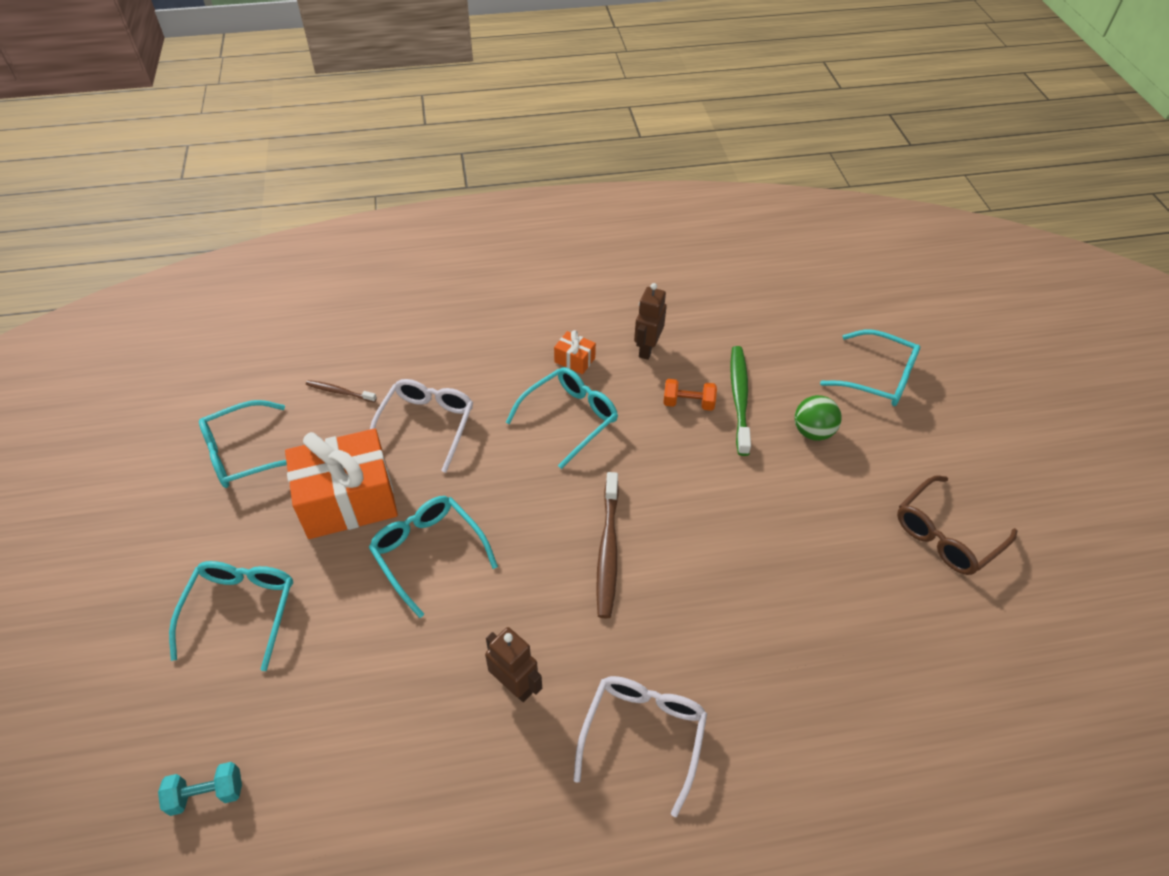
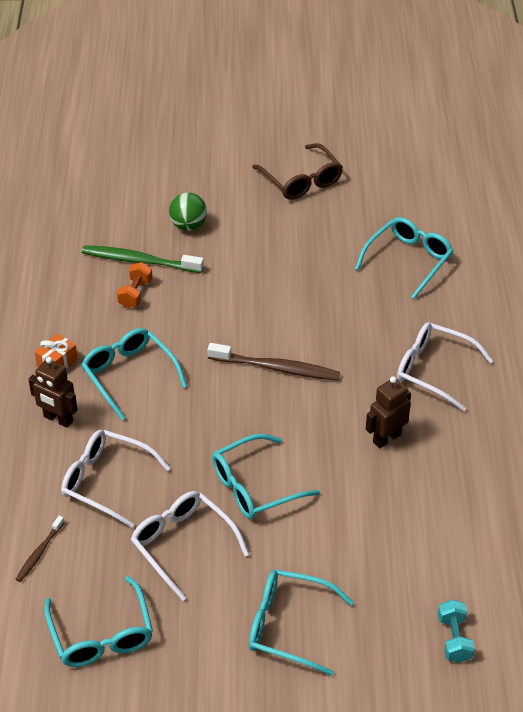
camera: 80 degrees left, 5 degrees down
orange gift [285,429,398,539] -> white glasses [131,491,249,601]
brown robot [634,283,667,360] -> brown robot moved to [28,357,78,428]
turquoise glasses [820,330,920,406] -> turquoise glasses moved to [355,217,453,299]

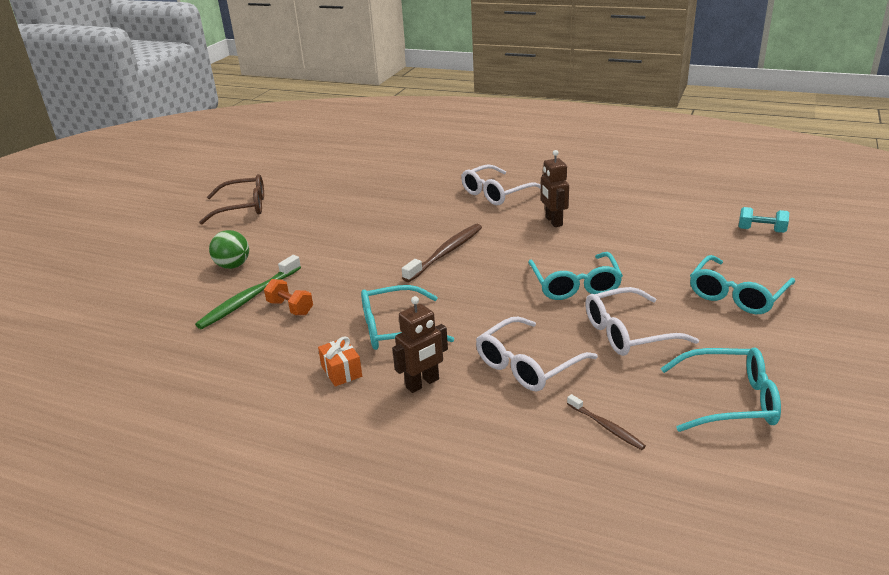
camera: 65 degrees left, 15 degrees down
turquoise glasses [355,217,453,299] -> none

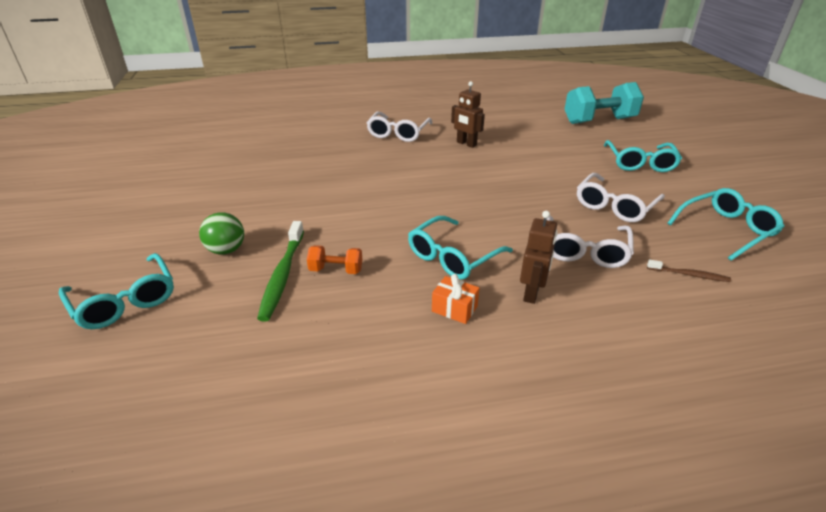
camera: 35 degrees left, 5 degrees up
brown glasses [199,174,264,225] -> none
brown toothbrush [402,224,482,282] -> none
turquoise glasses [528,252,623,300] -> turquoise glasses moved to [59,253,174,329]
turquoise dumbbell [739,207,789,233] -> turquoise dumbbell [565,82,644,124], size x2.12

